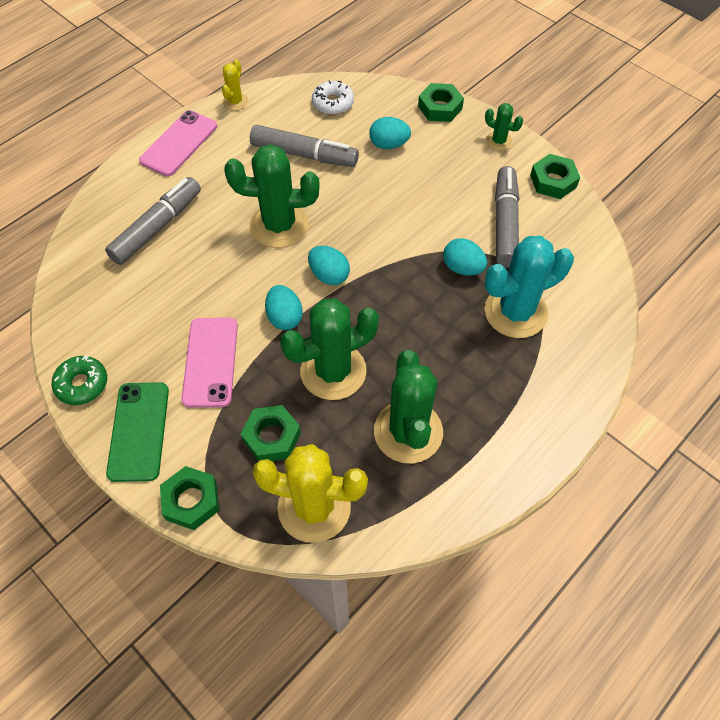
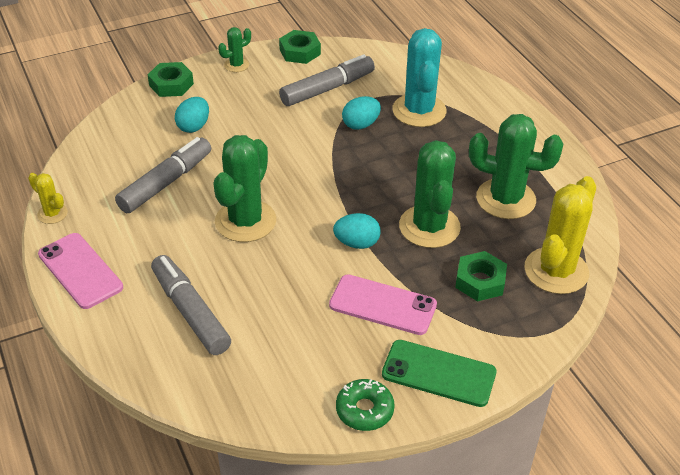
camera: 70 degrees left, 15 degrees down
green nut [160,466,220,530] -> none
turquoise egg [308,246,350,285] -> none
white donut [312,80,354,115] -> none
grey marker [495,166,519,268] -> grey marker turned 120 degrees clockwise [279,54,375,106]

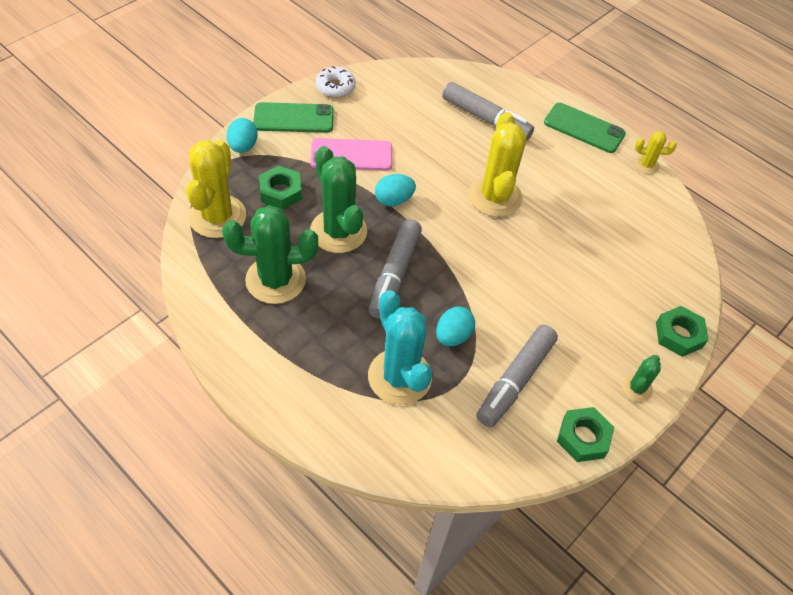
camera: 155 degrees right, 10 degrees up
pink phone [38,233,123,309] -> green phone [544,103,626,153]
grey marker [115,137,211,213] -> grey marker moved to [369,219,422,319]
turquoise egg [175,97,209,133] -> turquoise egg moved to [227,118,258,153]
green cactus [213,135,276,242] -> yellow cactus [469,112,527,217]
green donut [336,379,395,431] -> white donut [316,66,356,98]

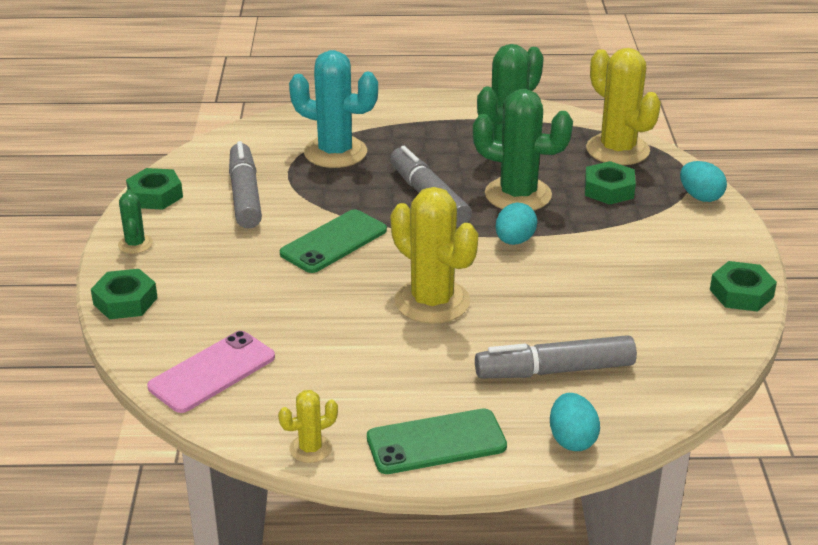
camera: 140 degrees right, 20 degrees down
green phone [253,102,334,133] -> green phone moved to [280,209,387,273]
pink phone [310,138,392,171] -> pink phone moved to [147,331,275,413]
white donut [316,66,356,98] -> green nut [710,261,777,312]
turquoise egg [436,307,475,346] -> turquoise egg moved to [550,393,600,451]

